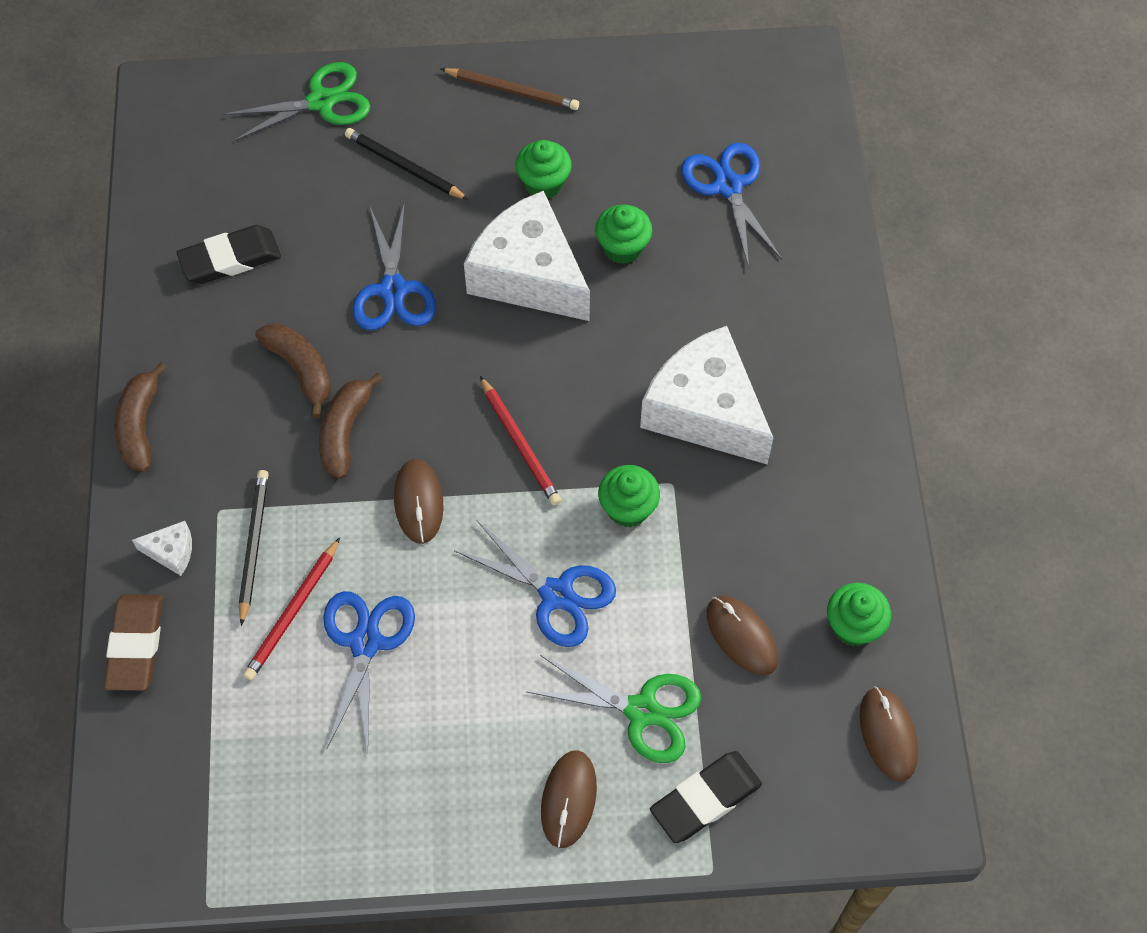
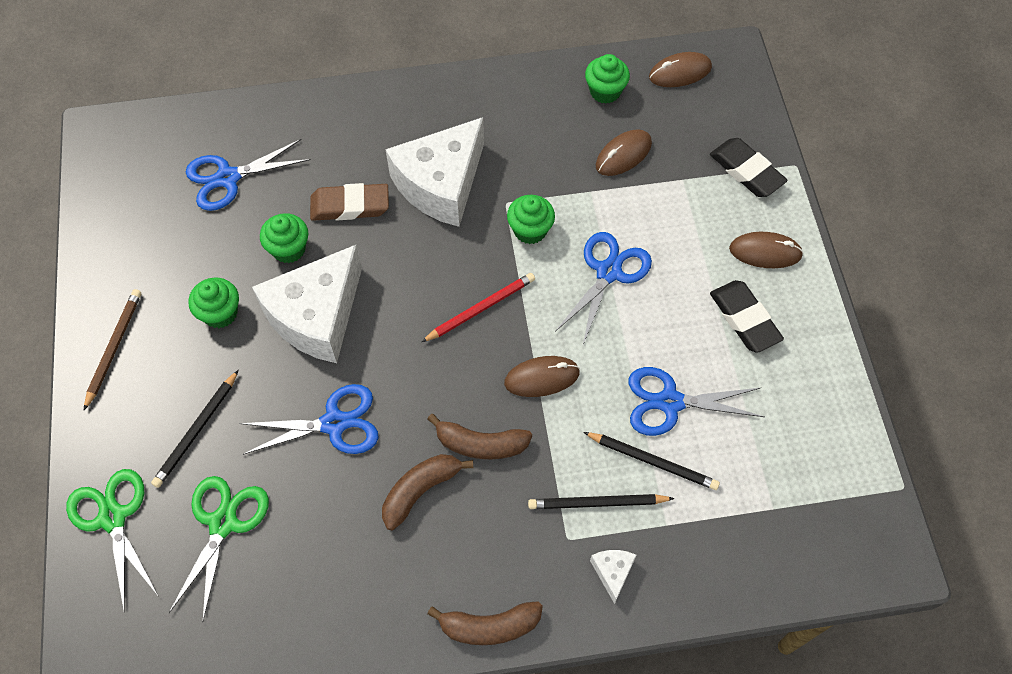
camera: 95 degrees left, 0 degrees up
brown eraser [104,594,163,691] -> brown eraser moved to [310,183,389,221]
black eraser [177,225,281,284] -> black eraser moved to [710,280,784,353]
red pencil [243,537,340,680] -> black pencil [583,432,720,490]
green scissors [527,655,701,763] -> green scissors moved to [169,476,269,621]

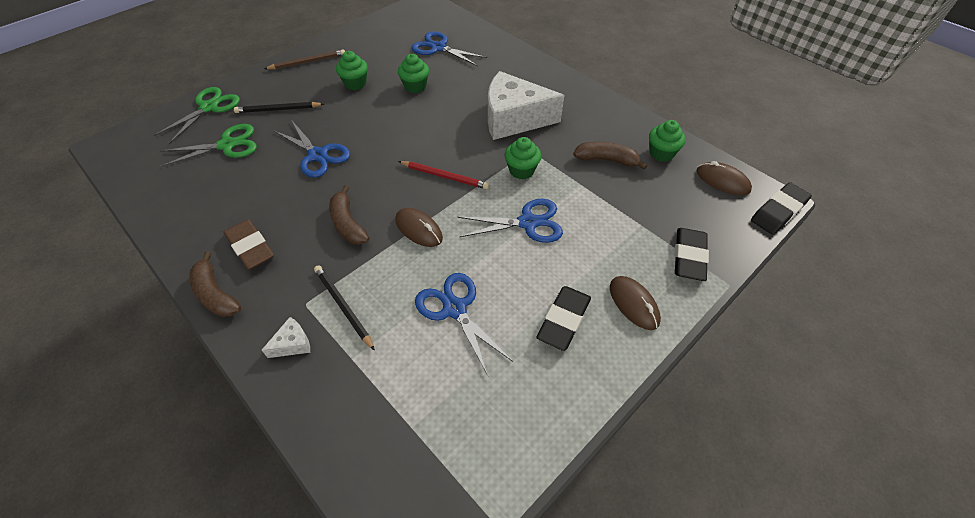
camera: 55 degrees right, 10 degrees down
white cheese [252,245,362,363] -> none
brown eraser [310,183,389,221] -> brown eraser moved to [224,219,274,270]
brown banana [382,454,473,530] -> brown banana moved to [573,142,647,170]
black pencil [583,432,720,490] -> none
brown mouse [596,129,652,176] -> none
none -> black eraser [751,182,812,234]

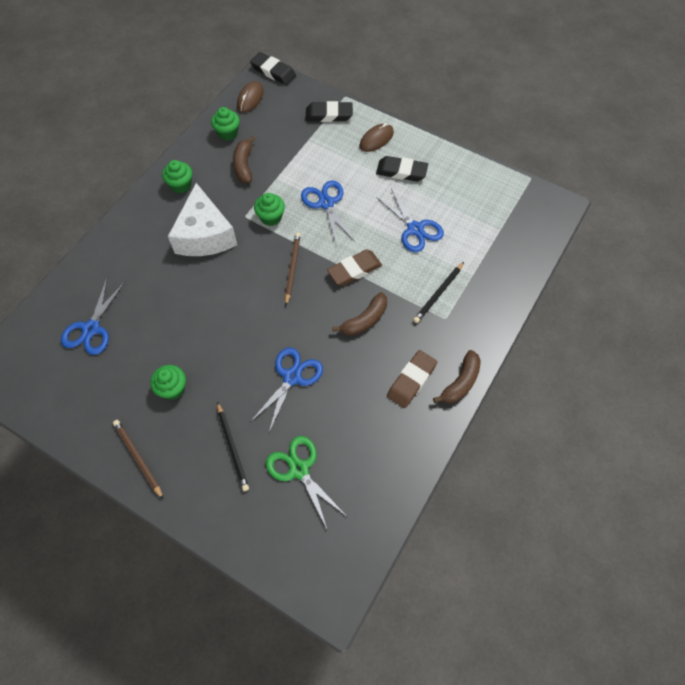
camera: 105 degrees left, 10 degrees up
green scissors [153,87,240,144] -> none
white cheese [262,317,310,358] -> none
brown mouse [395,208,443,247] -> brown eraser [327,249,382,286]
green cupcake [398,54,429,93] -> green cupcake moved to [162,160,192,193]
red pencil [398,161,489,189] -> brown pencil [285,232,301,306]
blue scissors [415,273,513,376] -> blue scissors turned 75 degrees counterclockwise [376,188,444,252]

